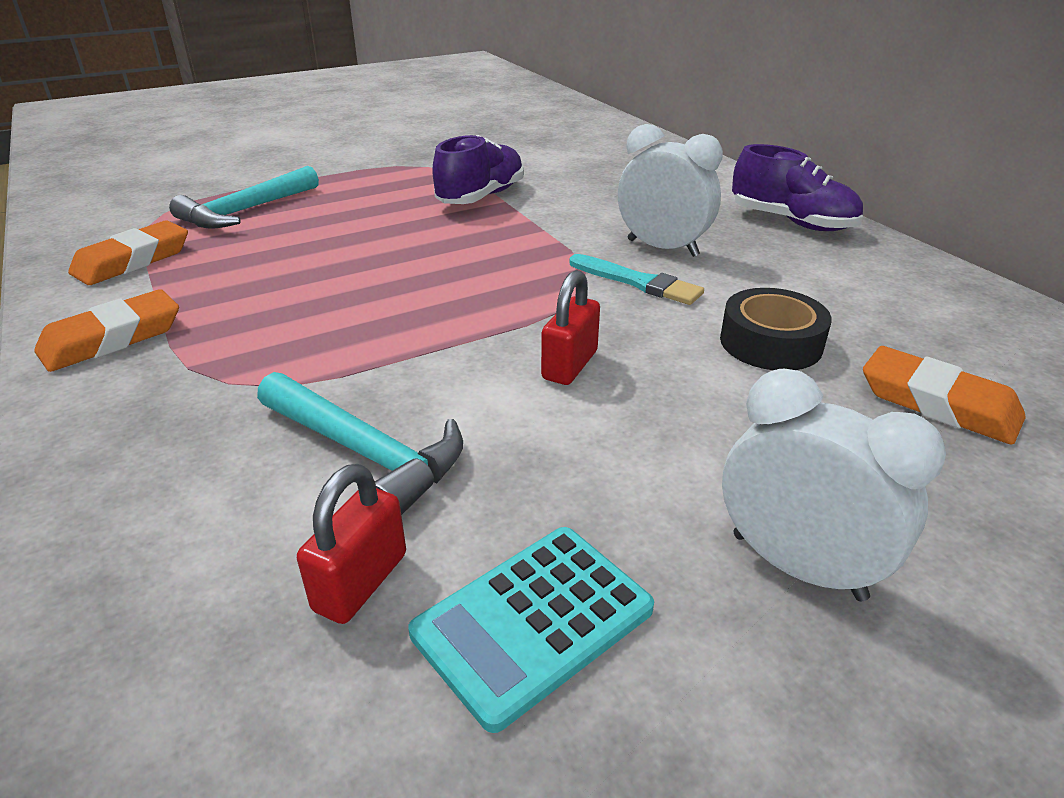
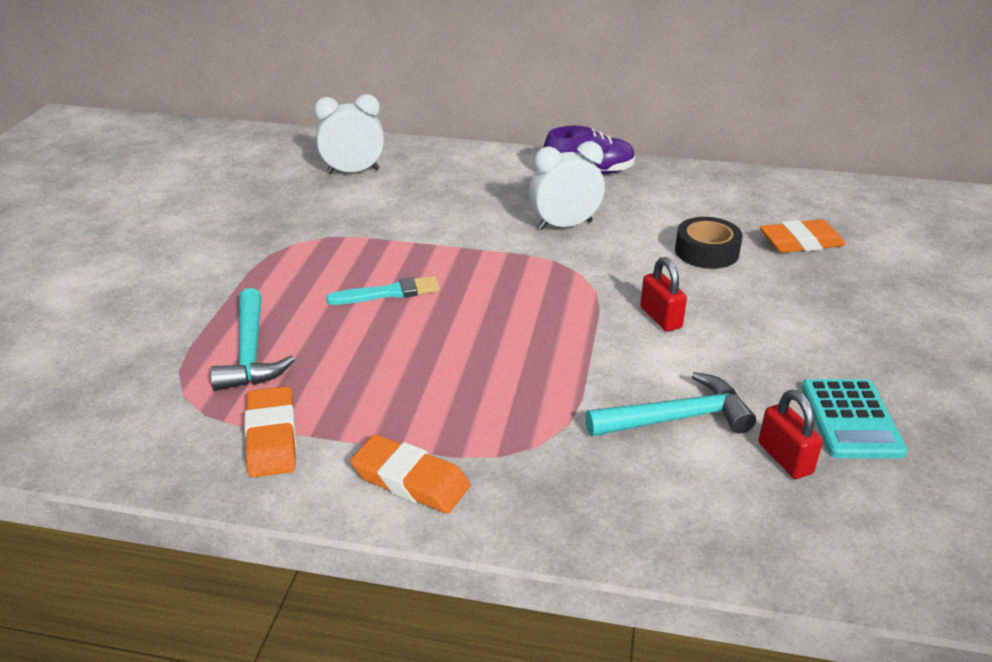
camera: 50 degrees left, 0 degrees up
orange eraser [34,289,179,372] -> orange eraser turned 60 degrees counterclockwise [350,434,470,514]
purple shoe [432,135,524,204] -> none
turquoise brush [569,254,704,305] -> turquoise brush moved to [326,276,440,305]
white clock [722,369,946,601] -> white clock moved to [314,94,384,174]

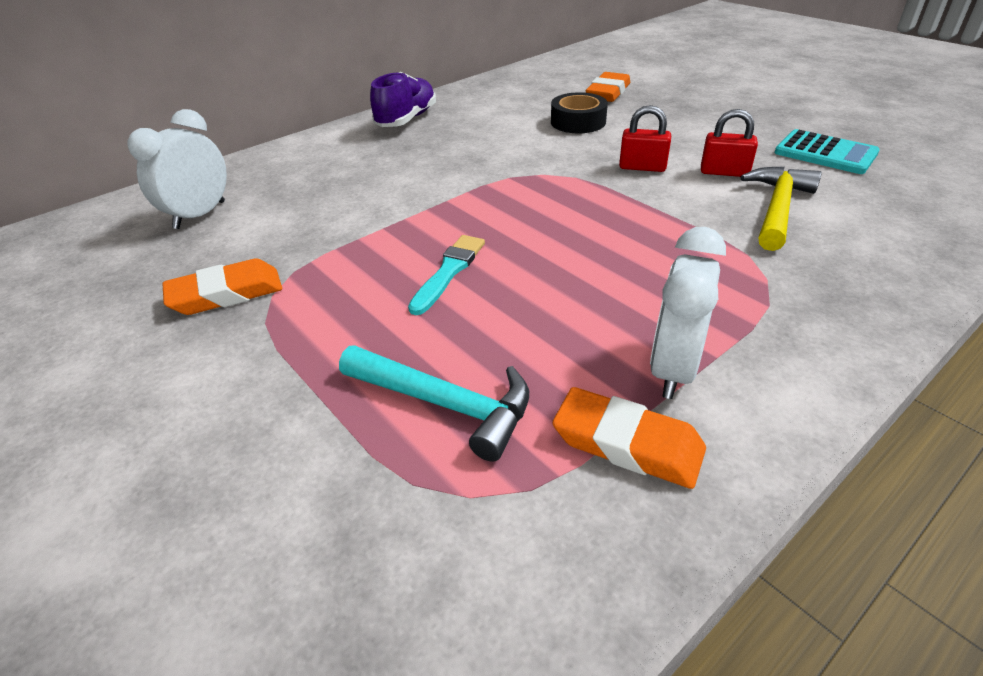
camera: 50 degrees left, 5 degrees up
orange eraser [350,434,470,514] -> orange eraser moved to [162,258,282,315]
white clock [529,141,605,230] -> white clock moved to [650,227,726,399]
turquoise hammer [585,372,756,436] -> yellow hammer [740,167,822,251]
red padlock [758,390,823,479] -> red padlock moved to [701,109,758,177]

